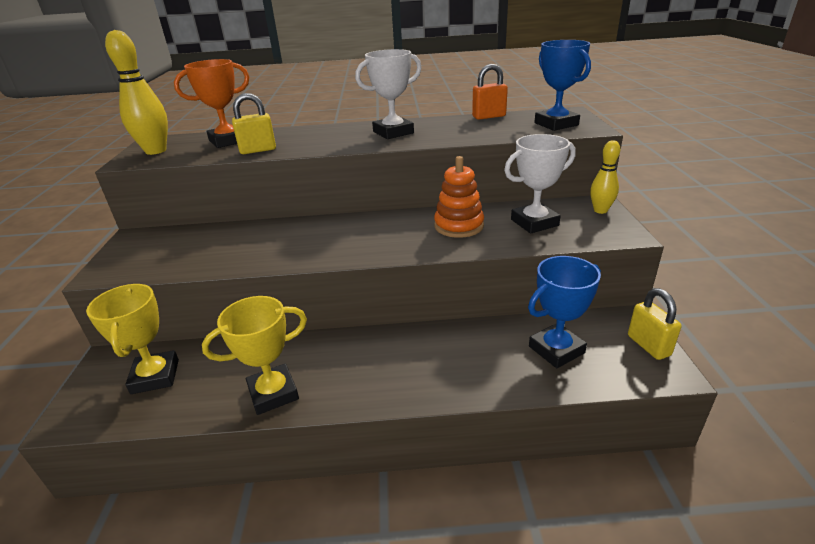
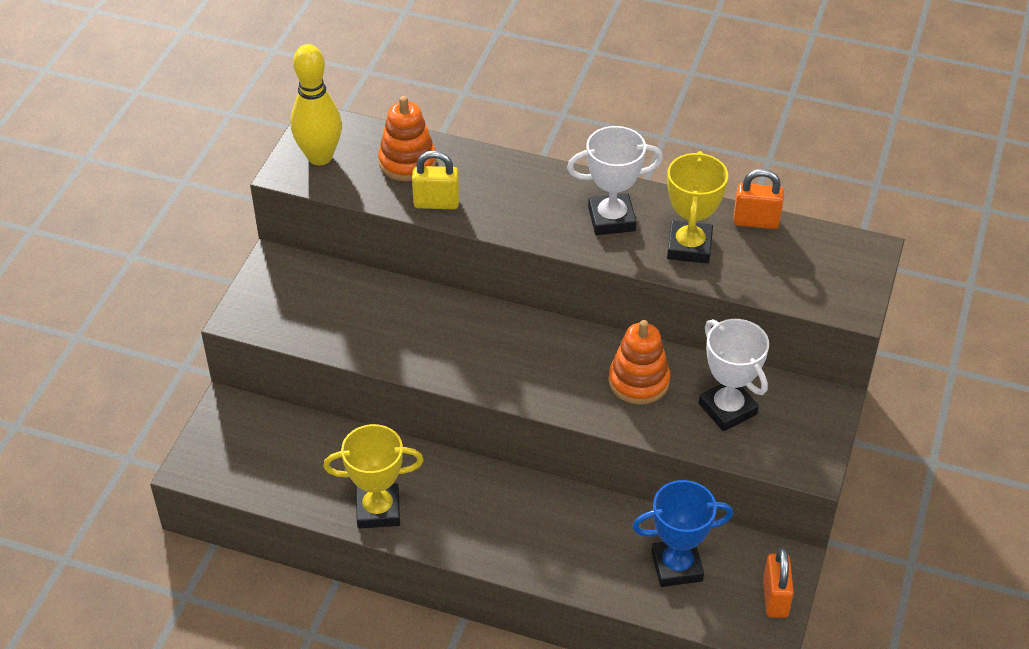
camera: 20 degrees right, 15 degrees up
yellow trophy [86,284,179,394] -> yellow trophy moved to [667,151,728,264]
orange trophy [174,59,249,148] -> orange stacking toy [378,96,436,181]
white trophy [504,134,576,234] -> white trophy turned 60 degrees clockwise [699,319,769,431]
blue trophy [534,40,591,131] -> none
yellow bowling pin [590,140,620,214] -> none
yellow padlock [628,288,682,360] -> orange padlock [763,547,794,618]

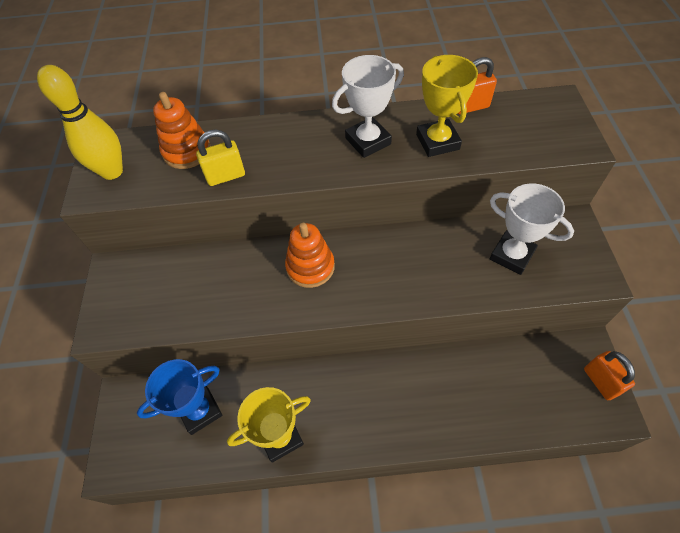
camera: 20 degrees left, 10 degrees up
orange stacking toy [608,320,670,405] -> orange stacking toy moved to [285,223,335,288]
blue trophy [632,480,733,587] -> blue trophy moved to [137,359,222,435]

